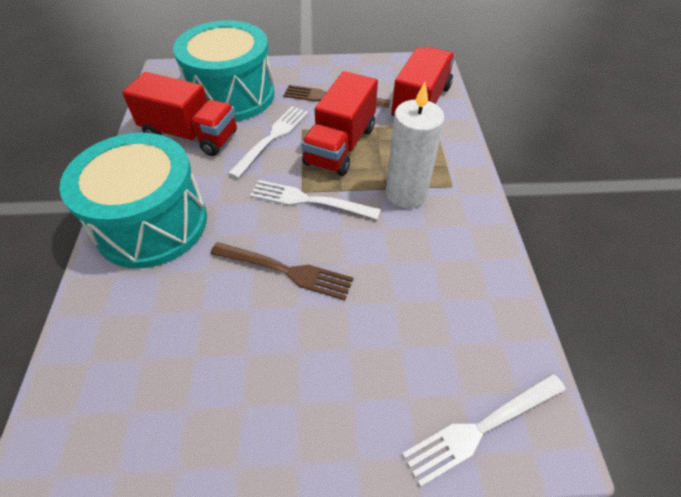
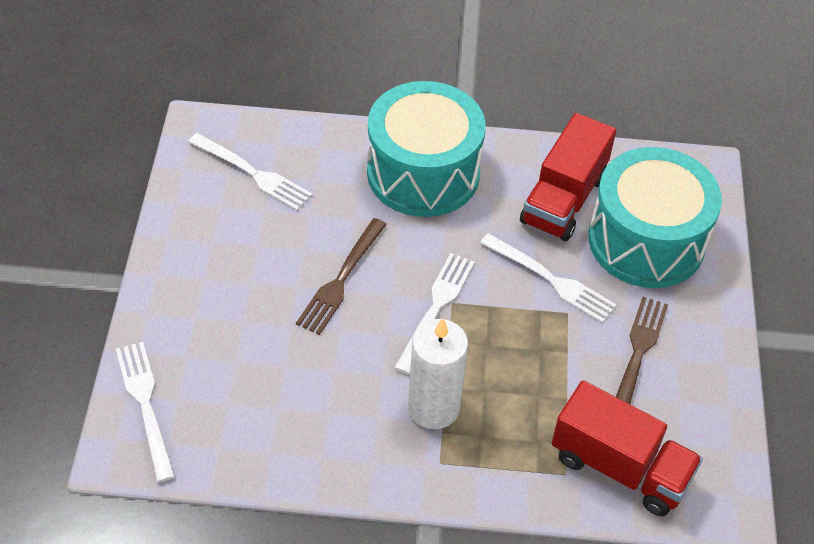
camera: 95 degrees right, 0 degrees up
red truck [301,71,378,176] -> none
none -> white fork [188,133,312,211]

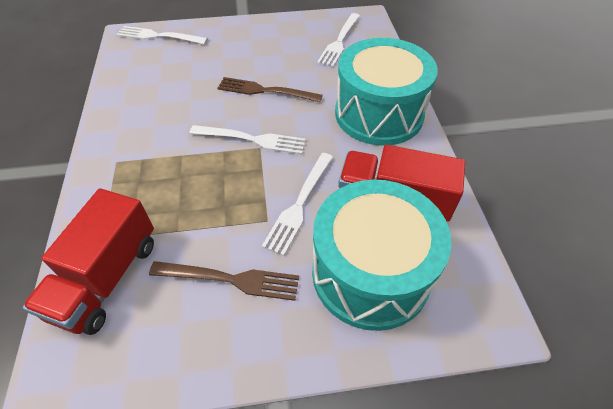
camera: 80 degrees right, 0 degrees up
white fork [116,342,175,482] -> white fork turned 135 degrees counterclockwise [116,26,208,44]
white candle [408,318,468,429] -> none

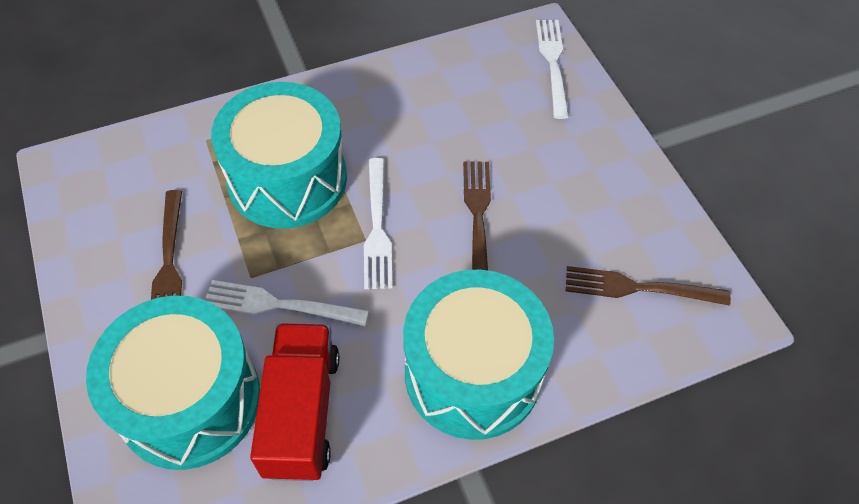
camera: 75 degrees right, 5 degrees up
red truck [23,189,154,335] -> none
white fork [317,13,360,67] -> brown fork [566,266,731,306]
none -> turquoise drum [211,82,347,229]

